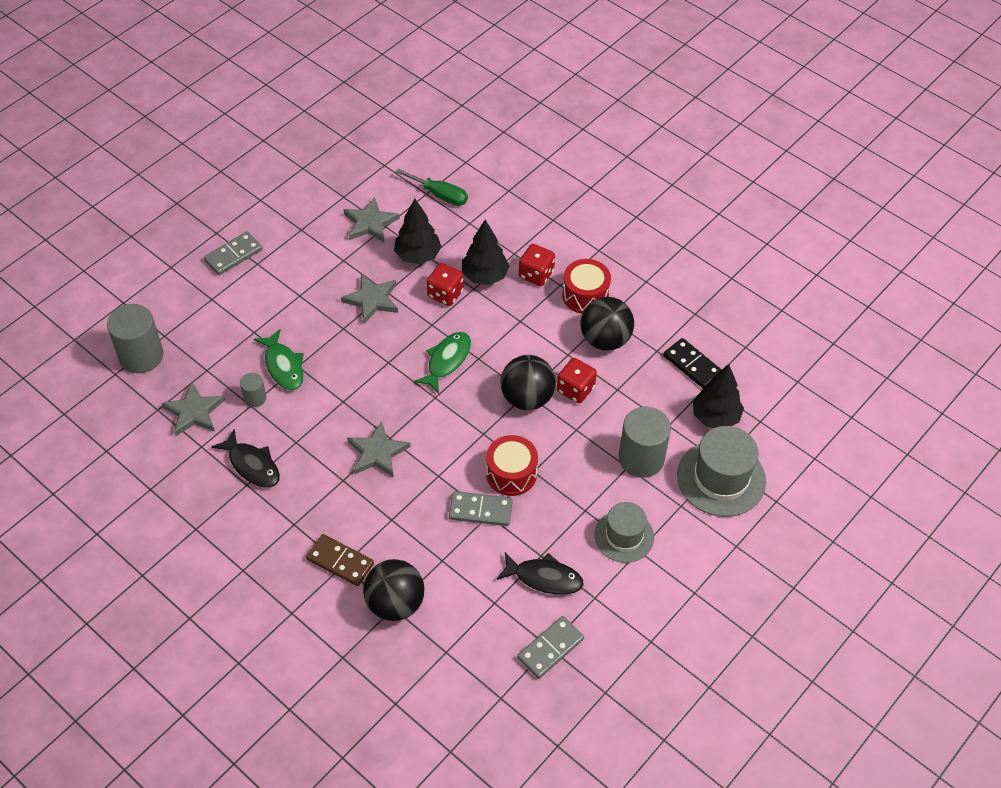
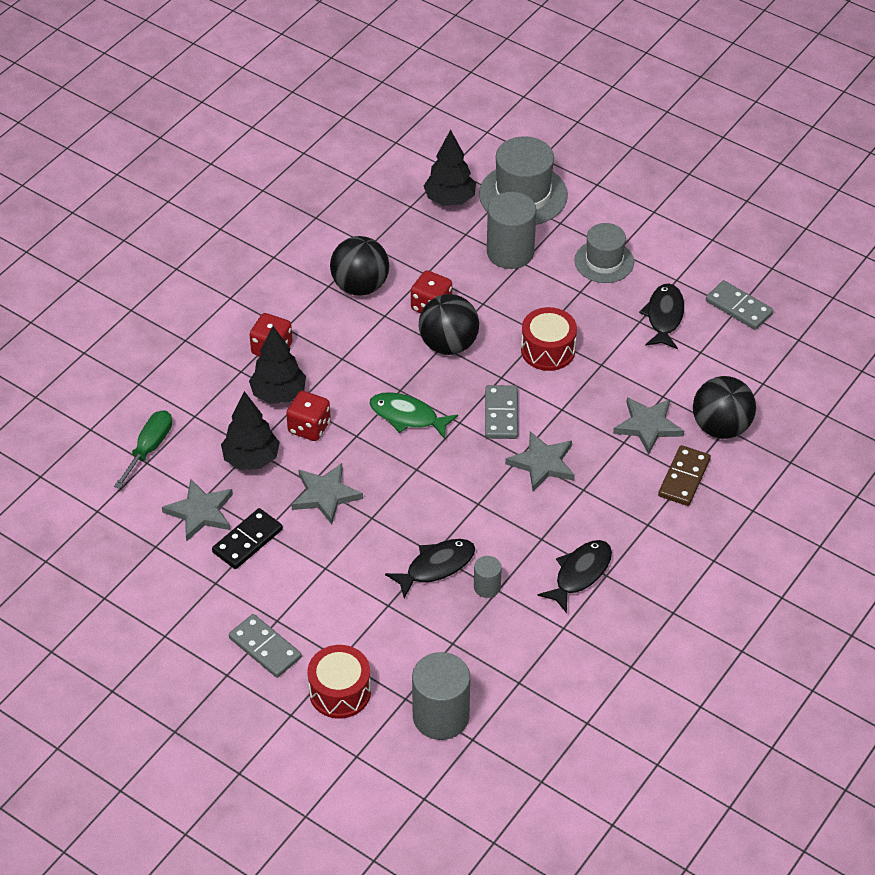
camera: 95 degrees left, 5 degrees down
grey star [161,382,225,436] -> grey star moved to [613,397,684,455]
green fish [254,329,304,390] -> black fish [385,539,475,599]
grey domino [449,491,513,526] -> grey domino moved to [485,385,518,439]
red drum [562,259,611,314] -> red drum moved to [307,645,371,719]
black domino [664,338,722,388] -> black domino moved to [212,508,283,569]

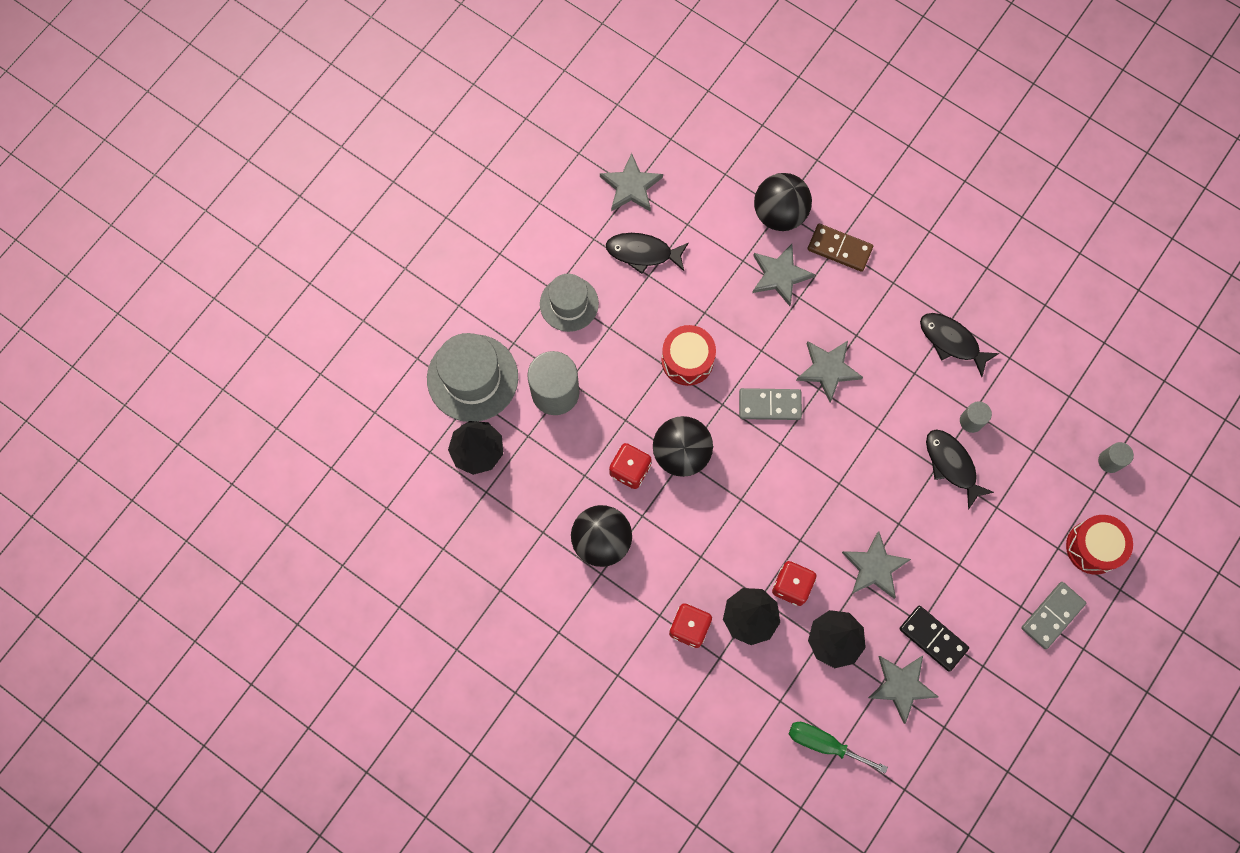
camera: 90 degrees left, 25 degrees up
green fish [369,392,458,439] -> none
grey cylinder [412,652,470,740] -> grey cylinder [1098,442,1134,473], size x0.50
grey domino [706,280,773,330] -> grey star [600,153,663,212]

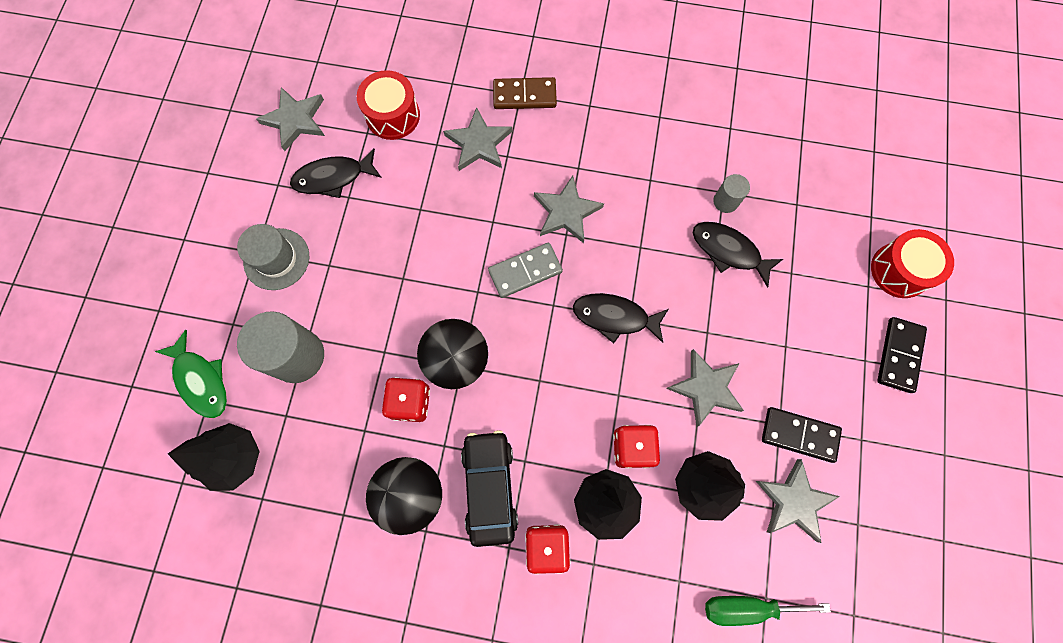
camera: 25 degrees left, 0 degrees up
grey hat [427,333,518,422] -> green fish [155,330,227,418]
red drum [662,325,716,386] -> red drum moved to [357,70,420,140]
black ball [754,173,812,231] -> none
black fish [920,313,999,377] -> black fish moved to [573,293,669,343]
grey domino [1021,582,1086,649] -> black domino [877,317,927,393]
grey cylinder [1098,442,1134,473] -> none
none -> black car [461,430,518,547]

